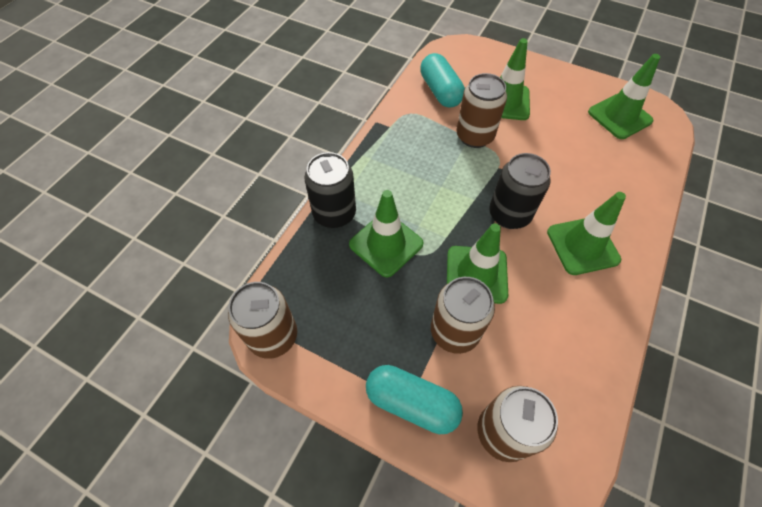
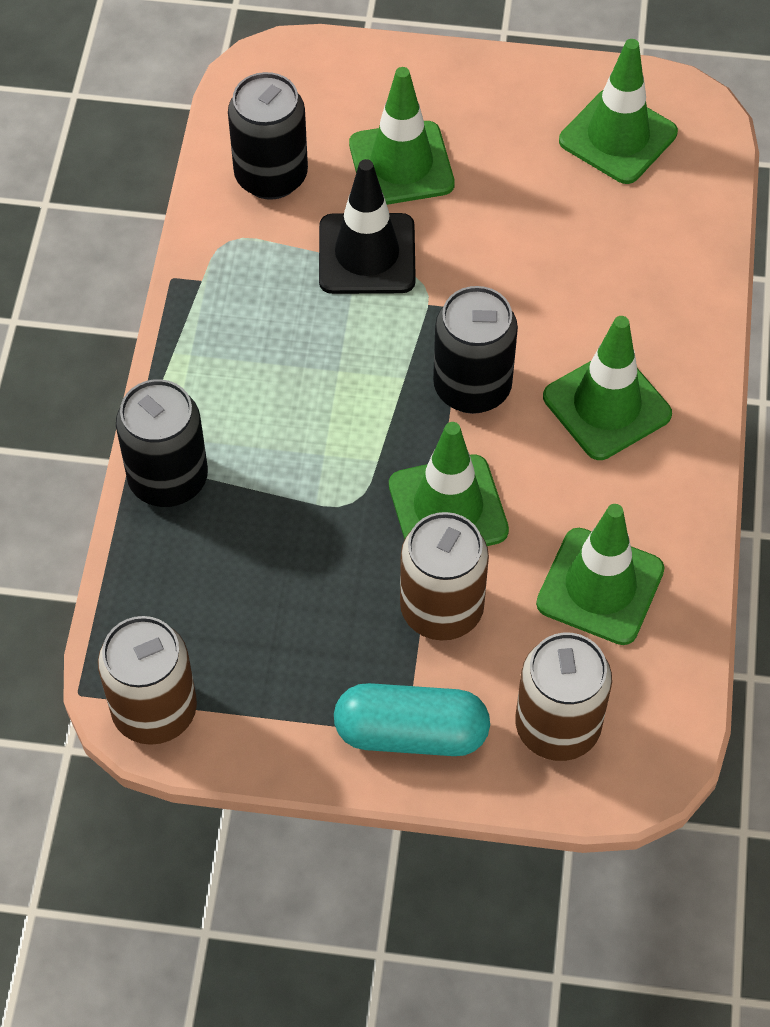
camera: 20 degrees left, 0 degrees up
green traffic cone [349,190,423,277] -> green traffic cone moved to [536,504,665,645]
turquoise capsule [420,53,465,108] -> black can [228,72,308,200]
brown can [456,73,507,148] -> black traffic cone [319,159,416,294]

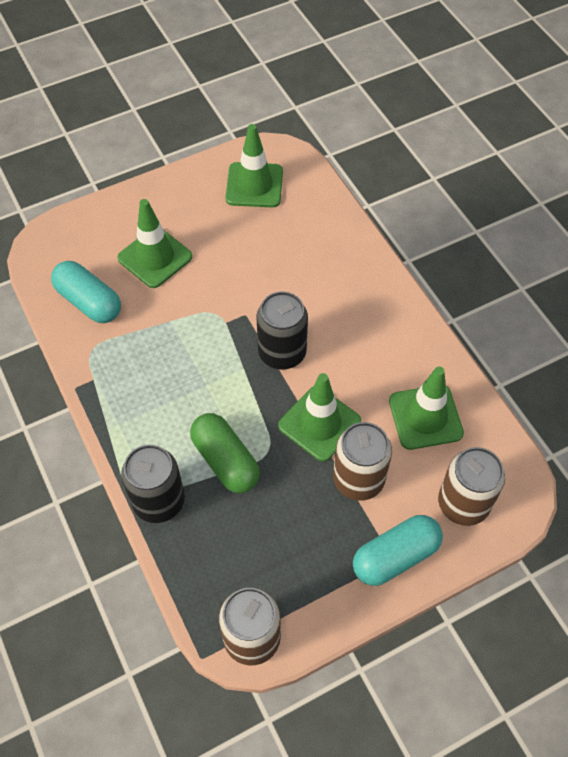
camera: 35 degrees left, 0 degrees up
black can [228,72,308,200] -> turquoise capsule [51,261,121,323]
black traffic cone [319,159,416,294] -> none
green traffic cone [543,316,672,460] -> none
none -> green capsule [190,413,260,493]

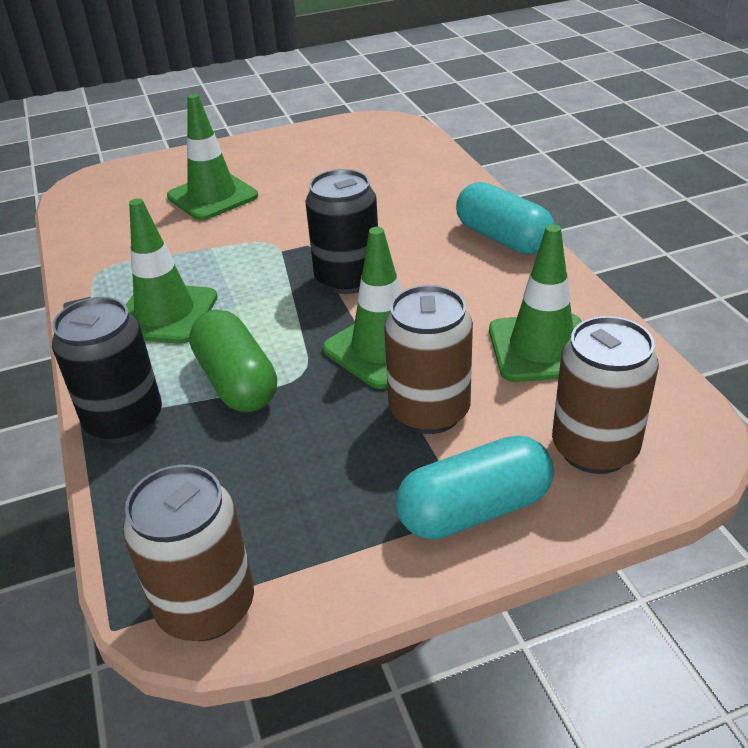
camera: 10 degrees right, 20 degrees down
turquoise capsule [51,261,121,323] -> turquoise capsule moved to [456,182,554,255]
green traffic cone [225,124,283,207] -> green traffic cone moved to [126,198,218,344]

